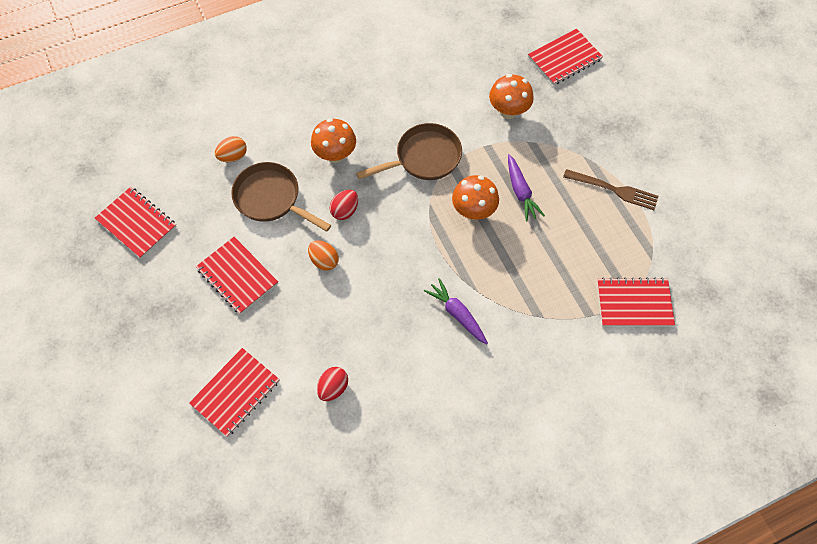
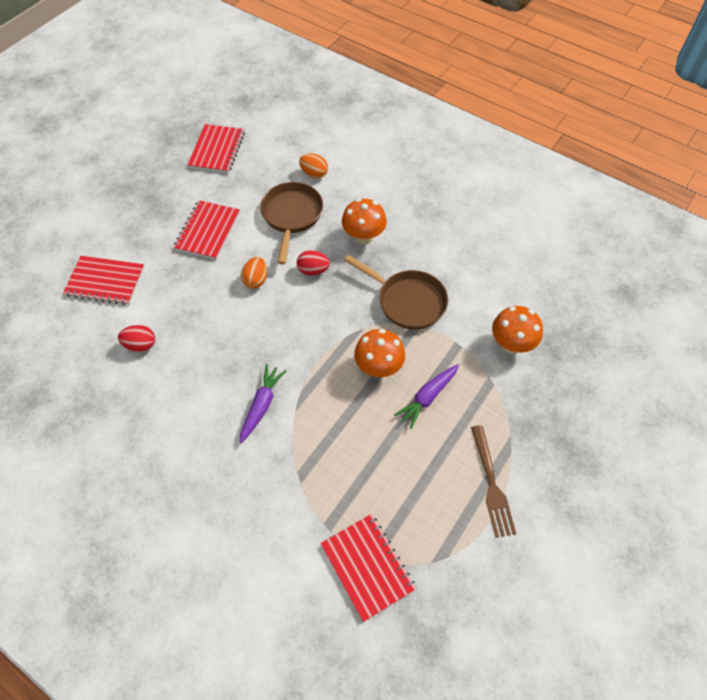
camera: 60 degrees right, 5 degrees down
red notebook [528,28,603,85] -> none

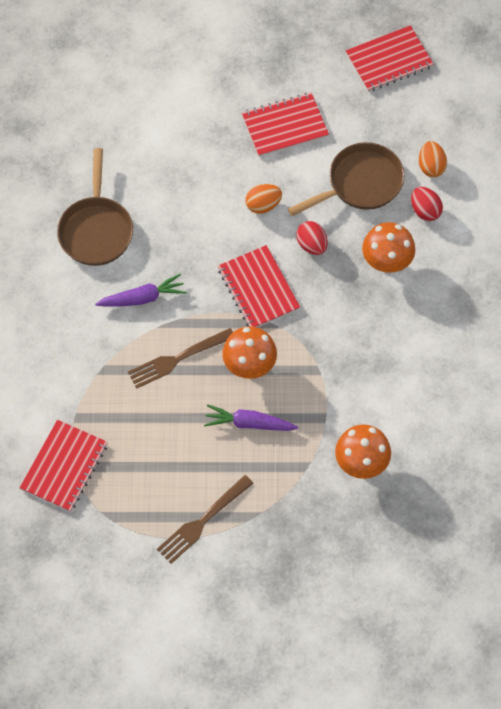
camera: 55 degrees right, 5 degrees up
red notebook [63,256,144,305] -> red notebook moved to [218,245,300,327]
red egg [118,325,155,352] -> red egg moved to [411,187,443,221]
brown pan [344,255,448,330] -> brown pan moved to [57,148,133,266]
none -> brown fork [128,328,233,389]

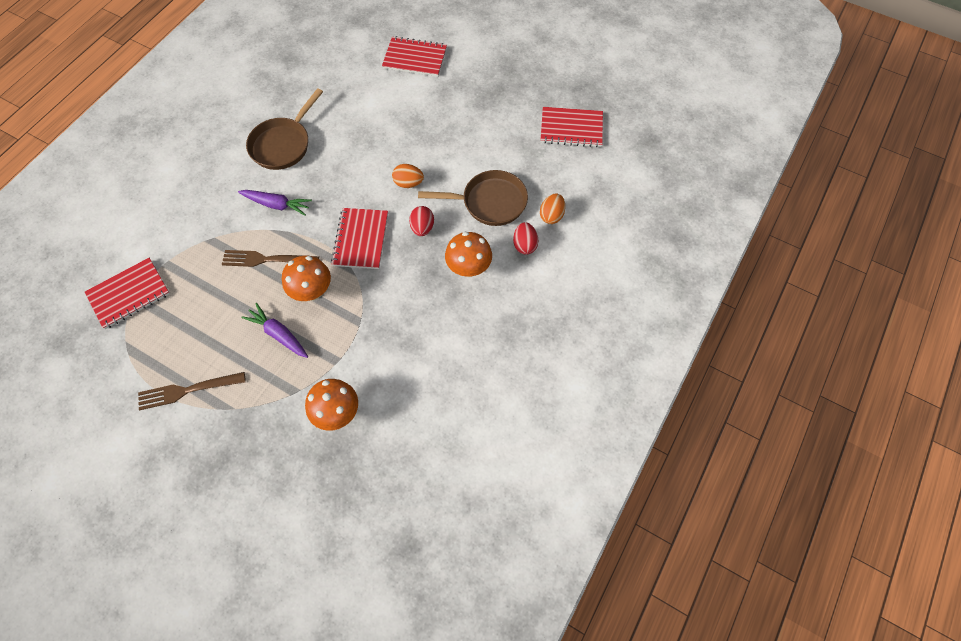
camera: 30 degrees right, 0 degrees up
red notebook [242,92,329,157] -> red notebook moved to [382,36,447,77]

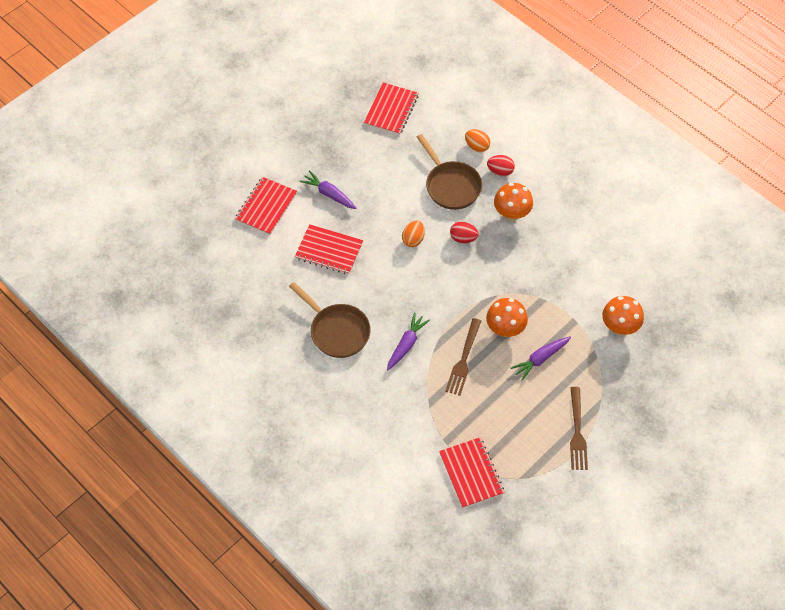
camera: 75 degrees left, 5 degrees down
red notebook [331,208,388,269] -> red notebook moved to [295,224,363,275]
brown pan [418,170,528,226] -> brown pan turned 135 degrees clockwise [417,134,482,210]
none -> purple carrot [299,170,356,209]

